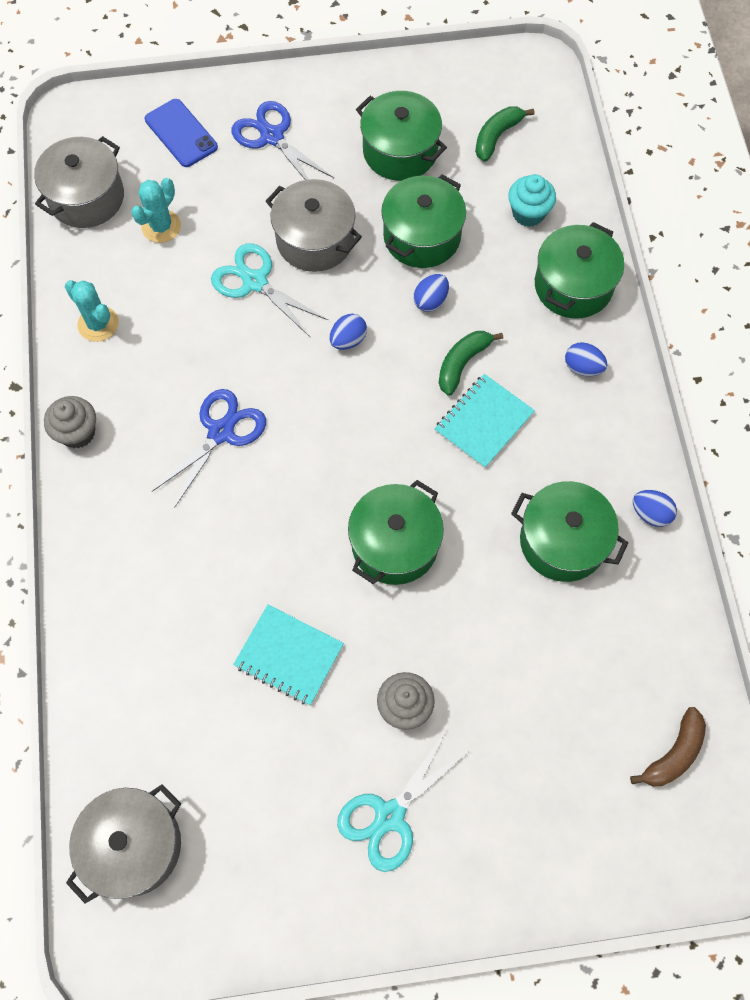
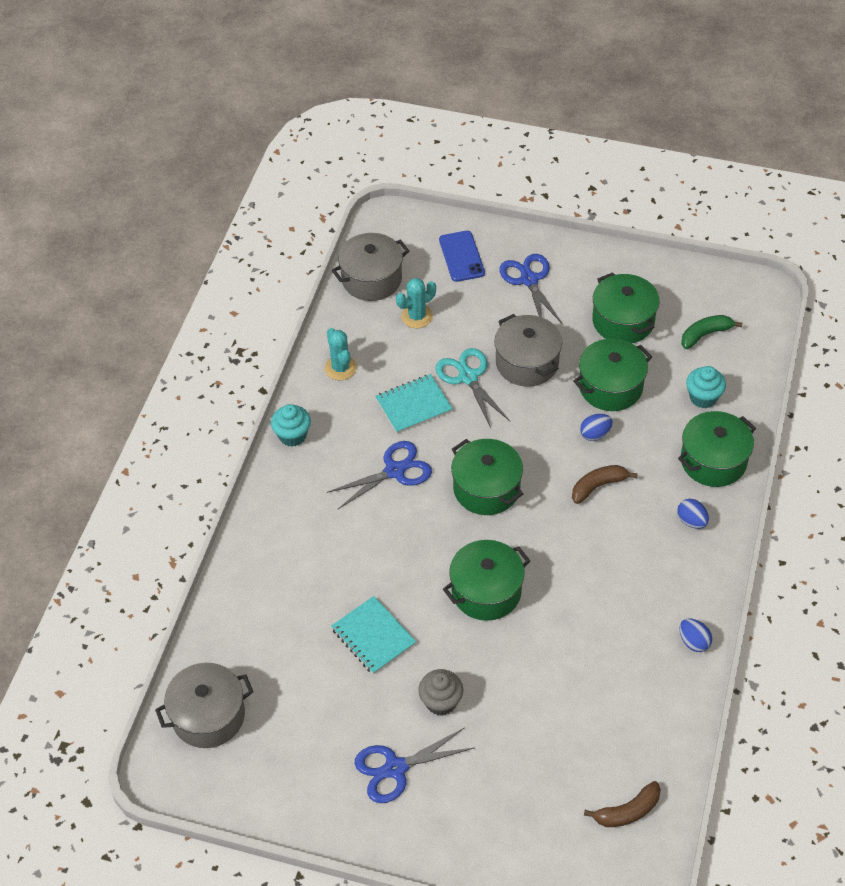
camera: 25 degrees right, 15 degrees down
grey cupcake [44,396,96,449] -> turquoise cupcake [271,404,311,447]
blue egg [330,314,367,350] -> none
turquoise scissors [337,729,469,872] -> blue scissors [355,727,474,803]
turquoise notebook [434,374,535,469] -> turquoise notebook moved to [375,374,453,434]
green banana [439,331,503,396] -> brown banana [572,465,638,504]
green pot [511,481,628,582] -> green pot moved to [451,439,523,515]

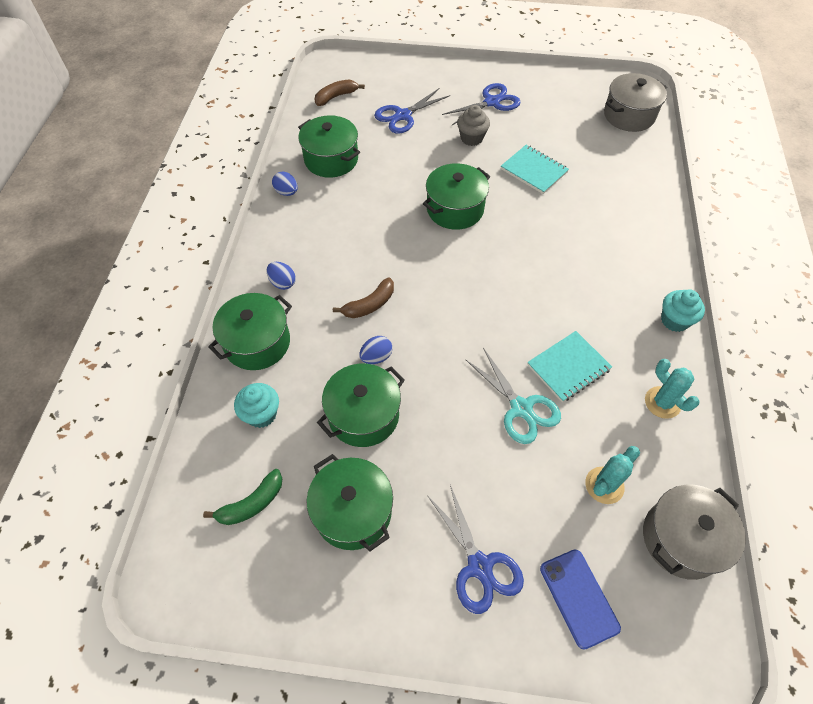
camera: 170 degrees right, 5 degrees up
blue scissors [327,441,432,509] -> blue scissors moved to [374,88,450,134]
green pot [451,439,523,515] -> green pot moved to [298,115,360,178]
grey pot [494,314,562,387] -> none

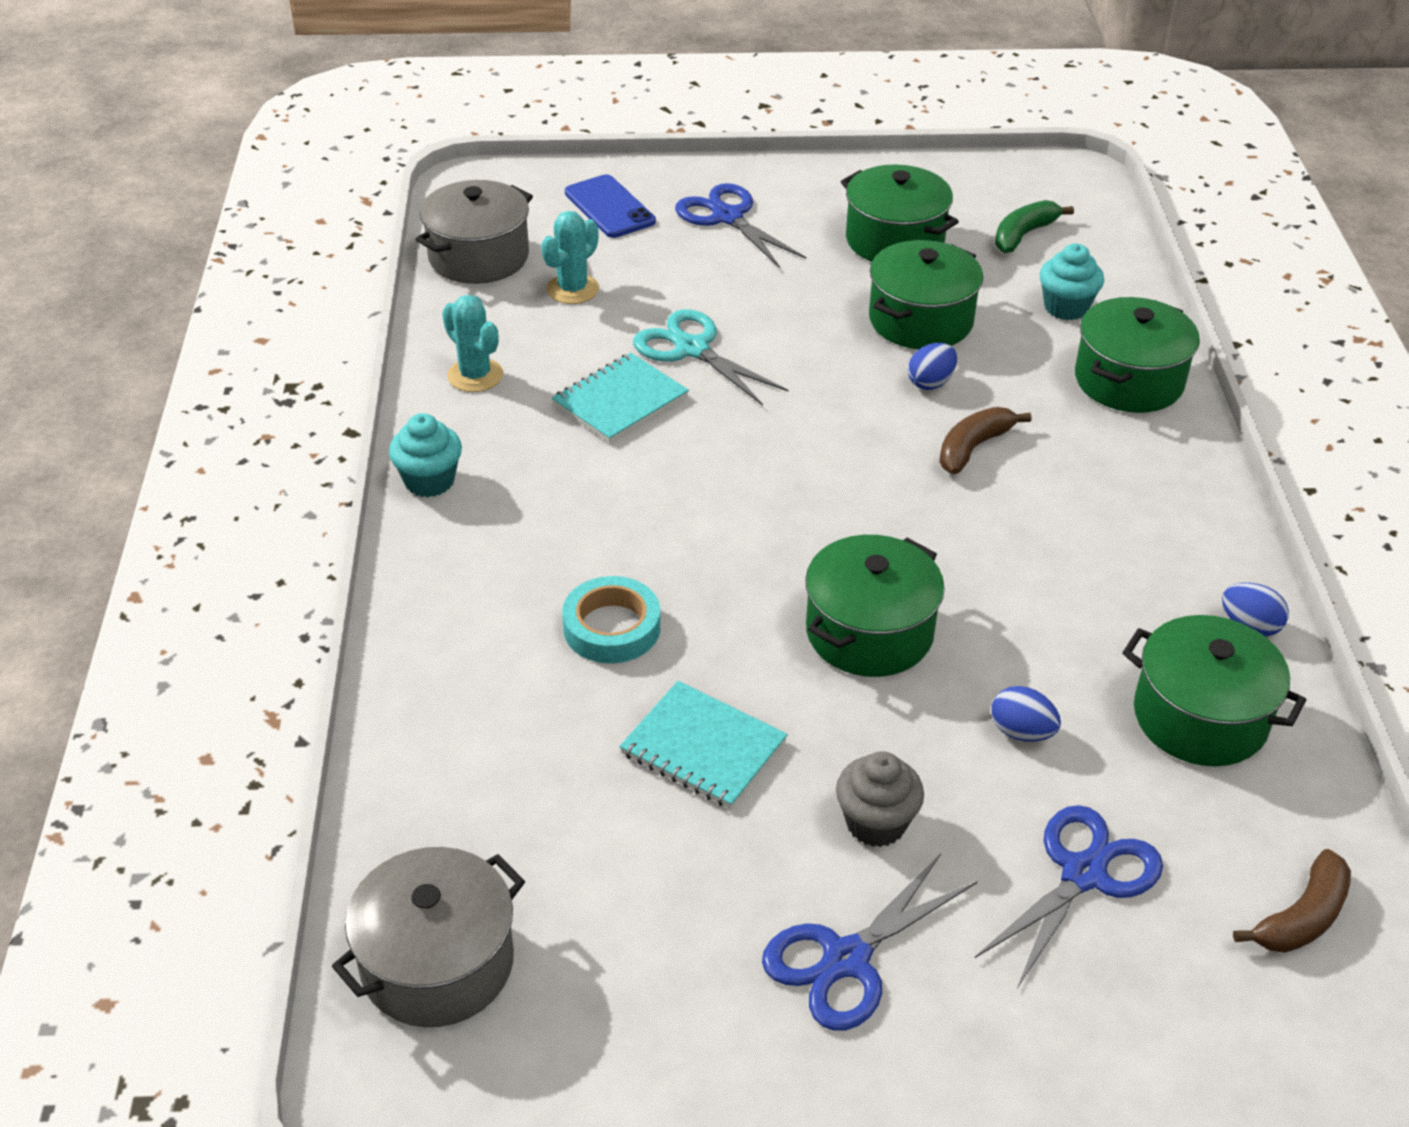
camera: 170 degrees right, 15 degrees down
blue egg [267,262,296,290] -> blue egg moved to [991,686,1061,741]
none -> turquoise tape [562,576,660,663]

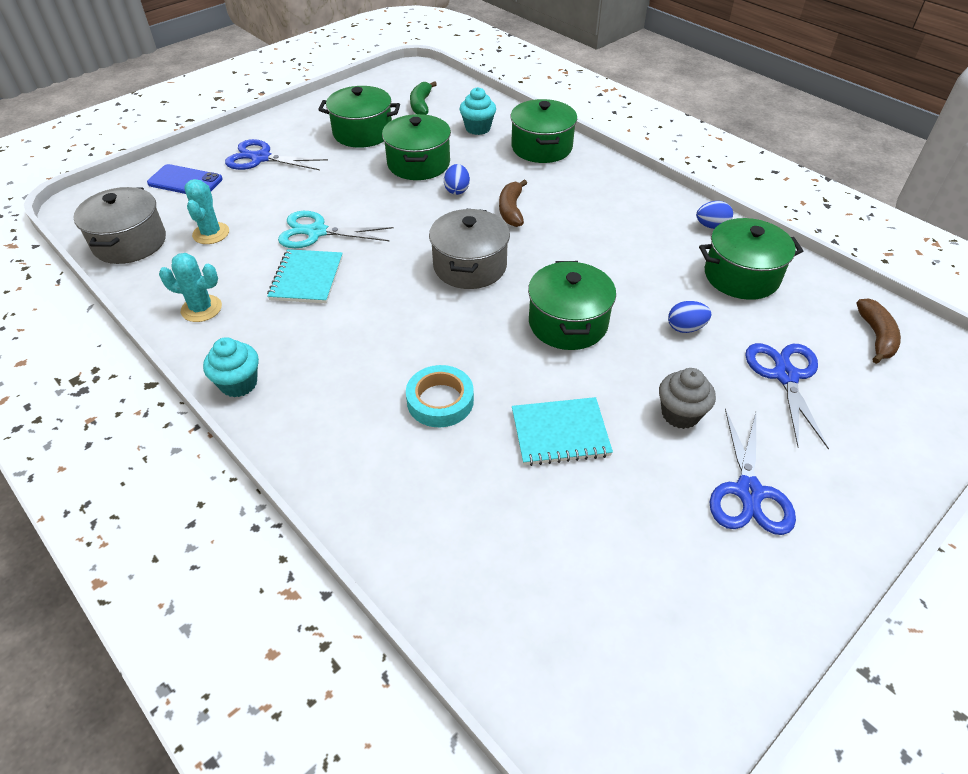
camera: 40 degrees left, 5 degrees up
grey pot [332,847,525,1027] -> grey pot moved to [429,209,510,289]

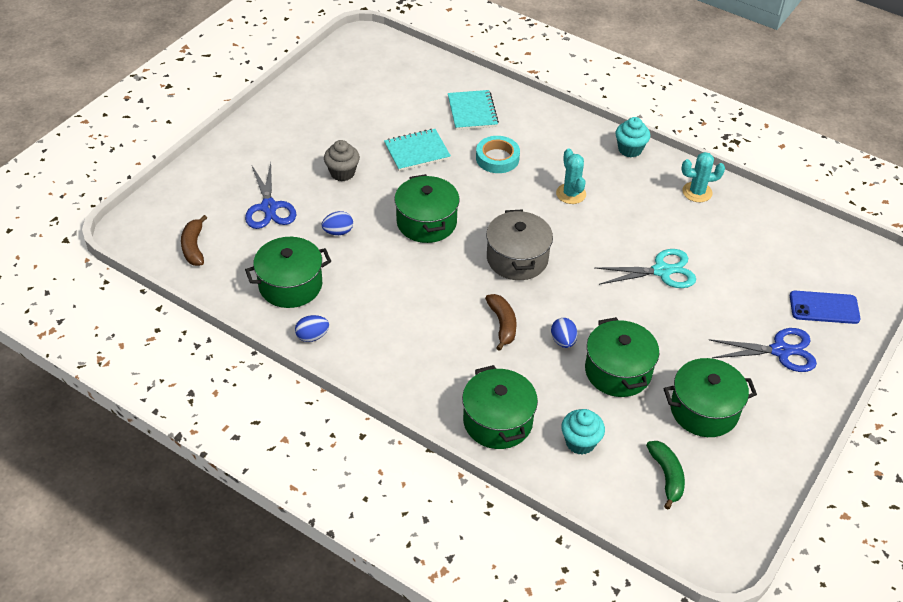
camera: 165 degrees right, 0 degrees up
grey pot [73,187,166,264] -> none
turquoise cactus [184,179,229,244] -> turquoise cactus moved to [556,148,586,204]
turquoise notebook [267,249,343,303] -> turquoise notebook moved to [448,90,499,130]
blue scissors [710,408,796,535] -> none

